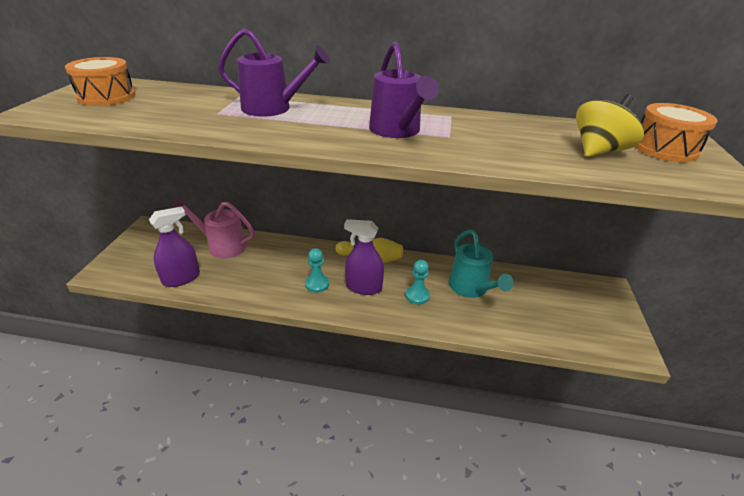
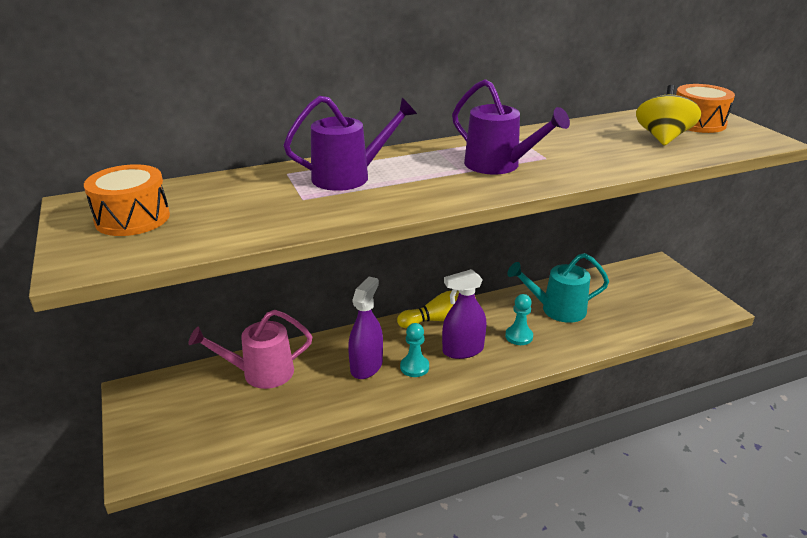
camera: 30 degrees left, 5 degrees down
purple spray bottle [149,207,200,287] -> purple spray bottle moved to [348,277,383,379]
turquoise watering can [449,230,514,298] -> turquoise watering can turned 135 degrees clockwise [507,253,609,323]

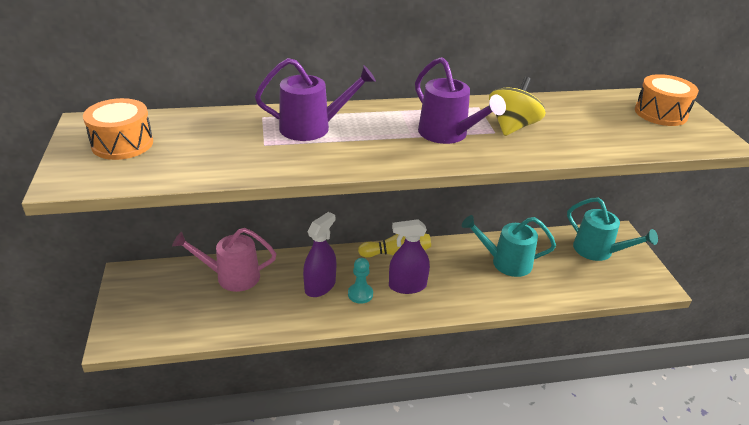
camera: 10 degrees right, 5 degrees up
turquoise pawn [505,294,533,345] -> none
yellow spinning top [636,85,701,146] -> yellow spinning top moved to [489,77,546,136]
none -> turquoise watering can [567,197,658,261]

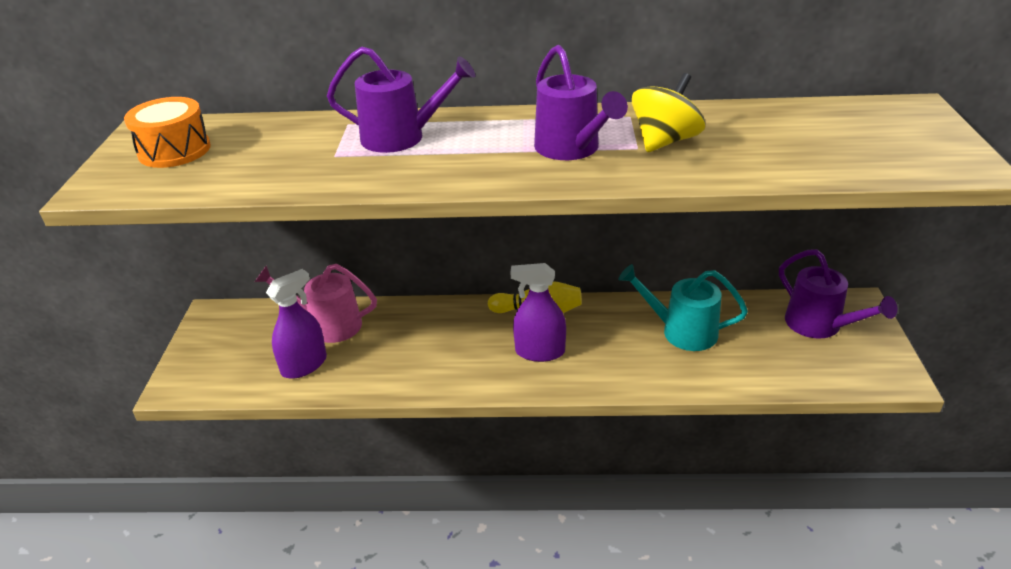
camera: 15 degrees right, 0 degrees up
purple spray bottle [303,212,336,297] -> purple spray bottle moved to [266,269,327,379]
turquoise pawn [348,258,373,304] -> none
turquoise watering can [567,197,658,261] -> purple watering can [779,249,897,339]
orange drum [635,74,699,126] -> none

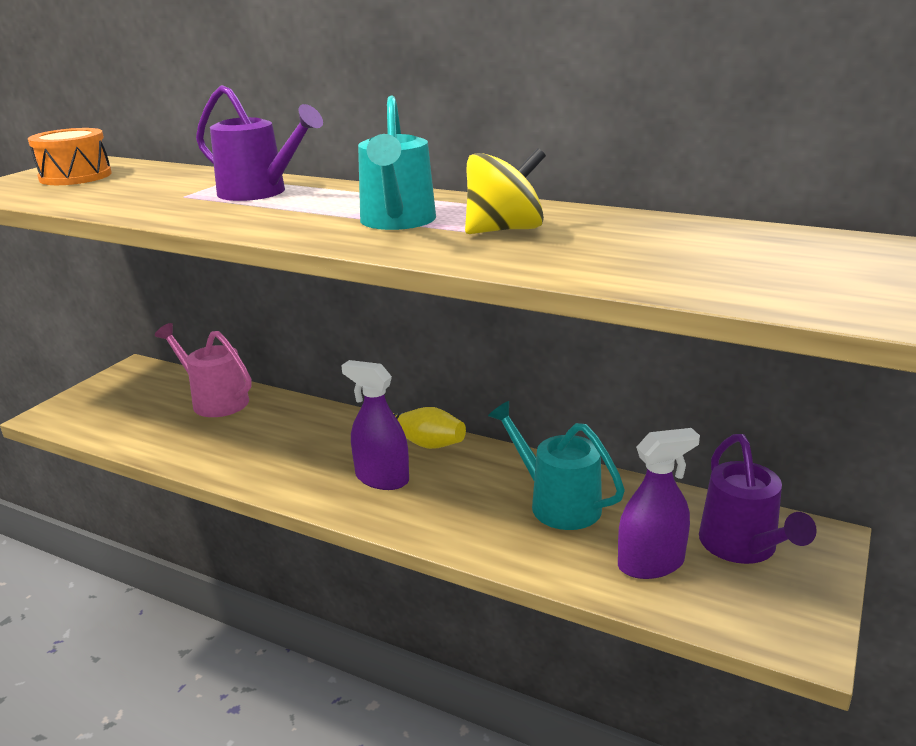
camera: 25 degrees right, 10 degrees down
purple spray bottle [266,269,327,379] -> purple spray bottle moved to [618,428,700,579]
purple watering can [534,45,628,160] -> turquoise watering can [358,96,436,230]

